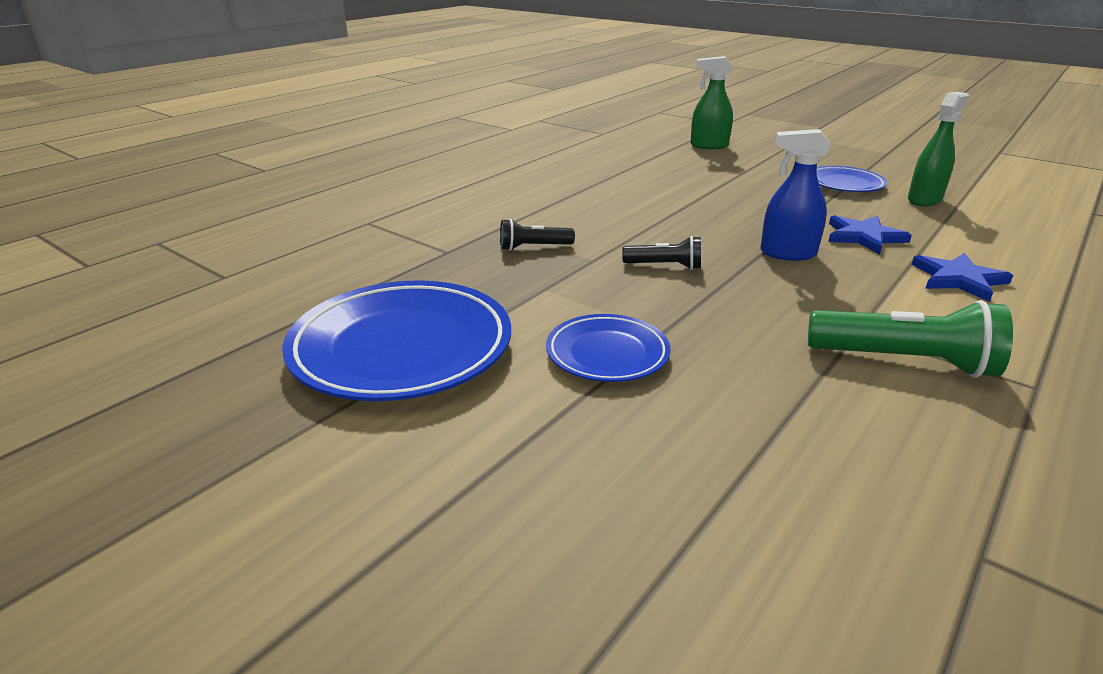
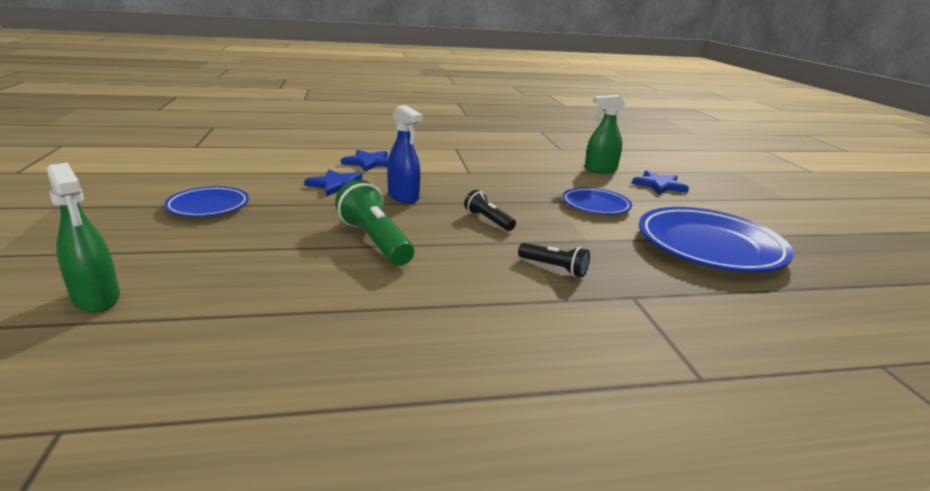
camera: 140 degrees left, 5 degrees down
green flashlight [808,300,1013,378] -> green flashlight moved to [335,180,414,266]
green spray bottle [908,92,969,206] -> green spray bottle moved to [585,95,625,174]
none -> blue star [632,170,689,194]

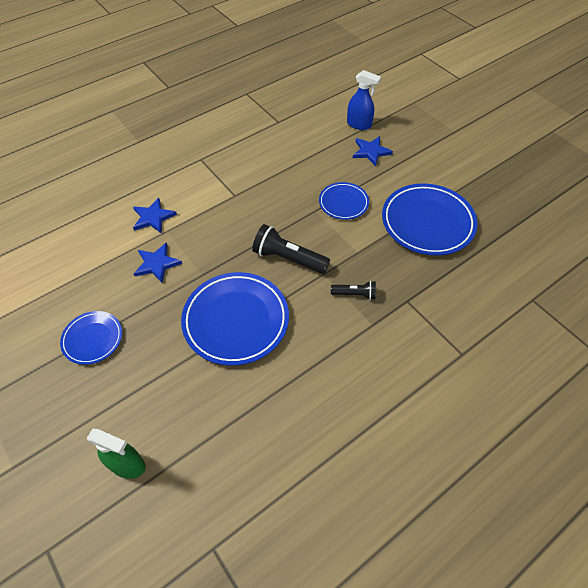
camera: 25 degrees left, 30 degrees up
green flashlight [335,180,414,266] -> blue plate [181,272,289,366]
blue spray bottle [387,105,423,203] -> blue spray bottle moved to [347,70,381,130]
black flashlight [464,190,516,231] -> black flashlight [252,224,330,274], size x1.76
green spray bottle [585,95,625,174] -> none

